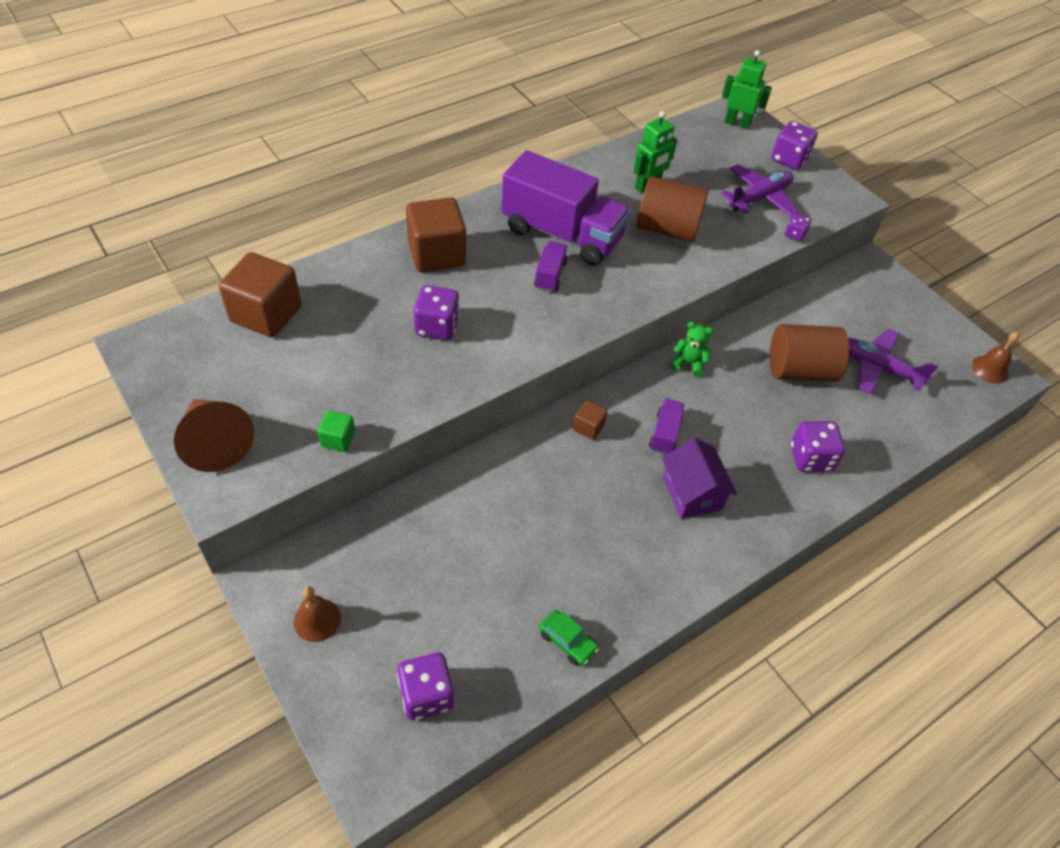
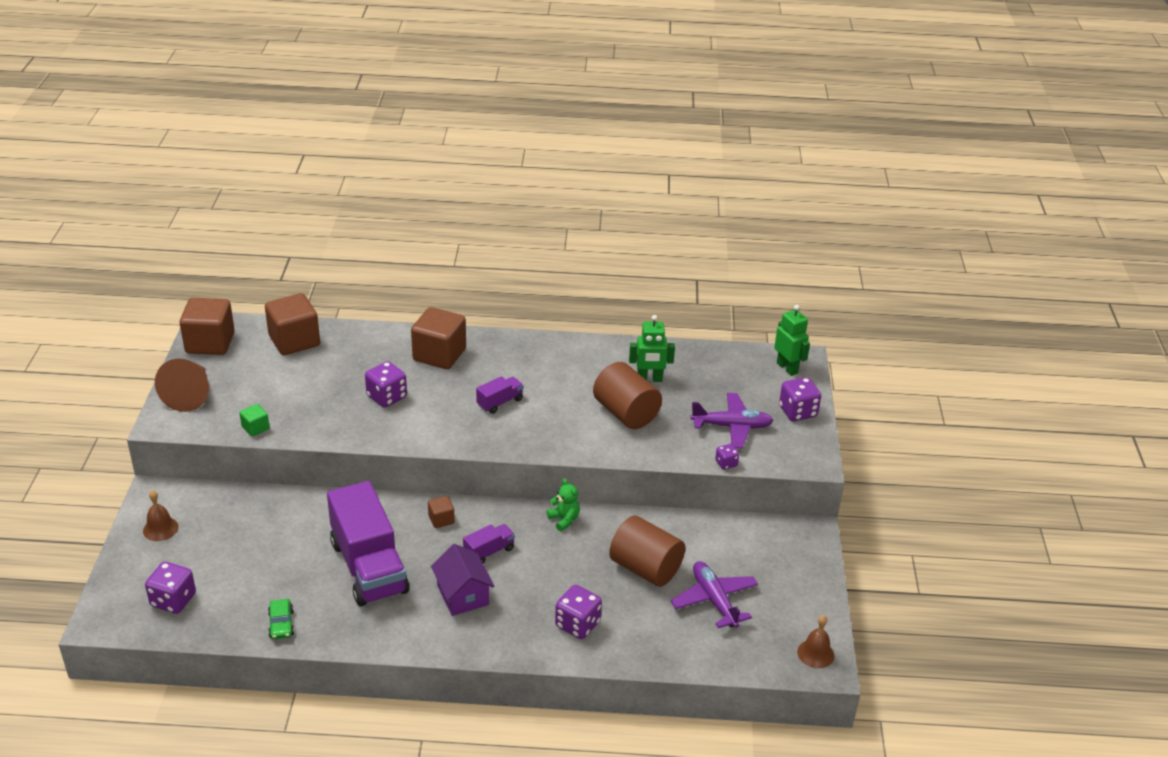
camera: 40 degrees right, 15 degrees down
purple truck [501,150,631,266] -> purple truck moved to [327,481,409,606]
purple house [662,438,737,519] -> purple house turned 45 degrees counterclockwise [431,544,495,616]
none -> brown cube [180,298,235,355]

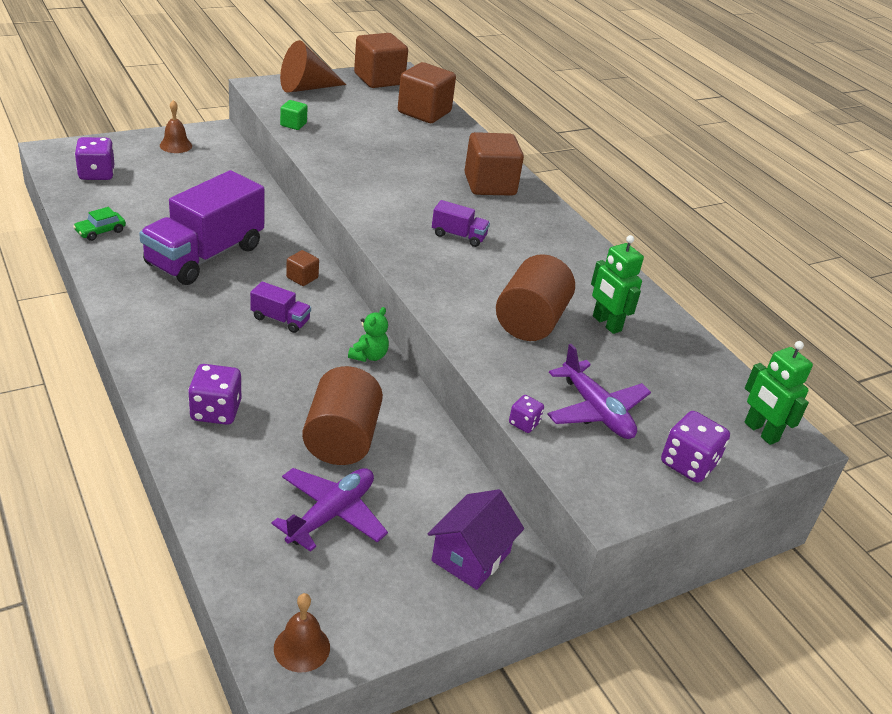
camera: 55 degrees right, 0 degrees up
purple dice [365,361,407,408] -> none
purple house [431,544,495,616] -> purple house moved to [428,489,524,590]
green robot [774,305,810,376] -> green robot turned 120 degrees clockwise [744,341,813,445]

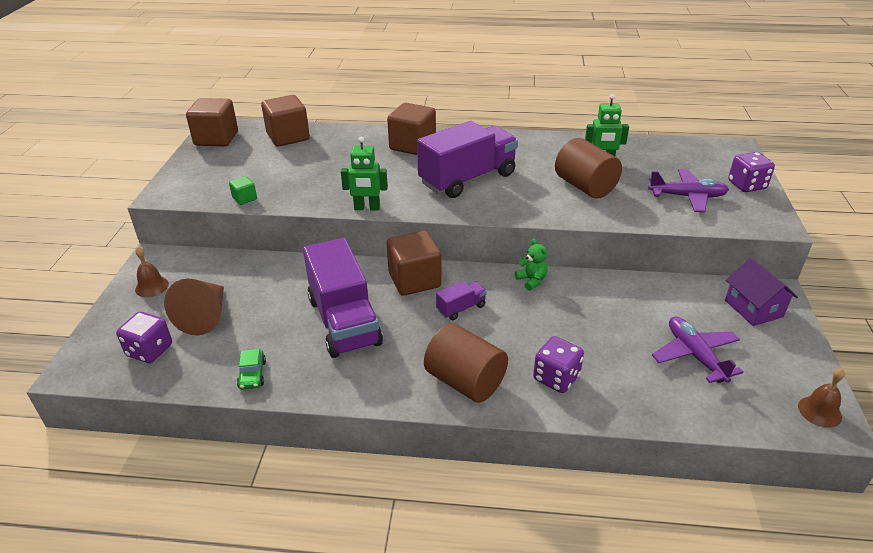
camera: 50 degrees left, 0 degrees up
brown cone [280,40,347,93] -> brown cone moved to [164,278,224,335]
brown cube [286,250,319,286] -> brown cube [387,231,442,296], size x2.13
brown cylinder [302,366,383,465] -> brown cylinder moved to [424,323,508,403]
purple truck [432,200,490,247] -> purple truck [417,121,518,198], size x2.30
purple dice [509,395,544,433] -> none
green robot [744,341,813,445] -> green robot moved to [341,137,388,211]

